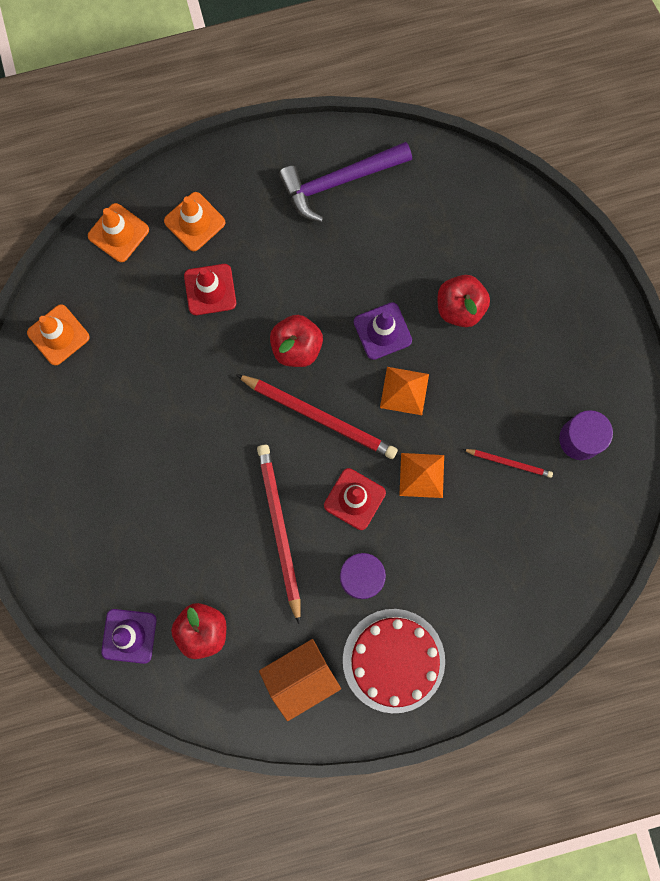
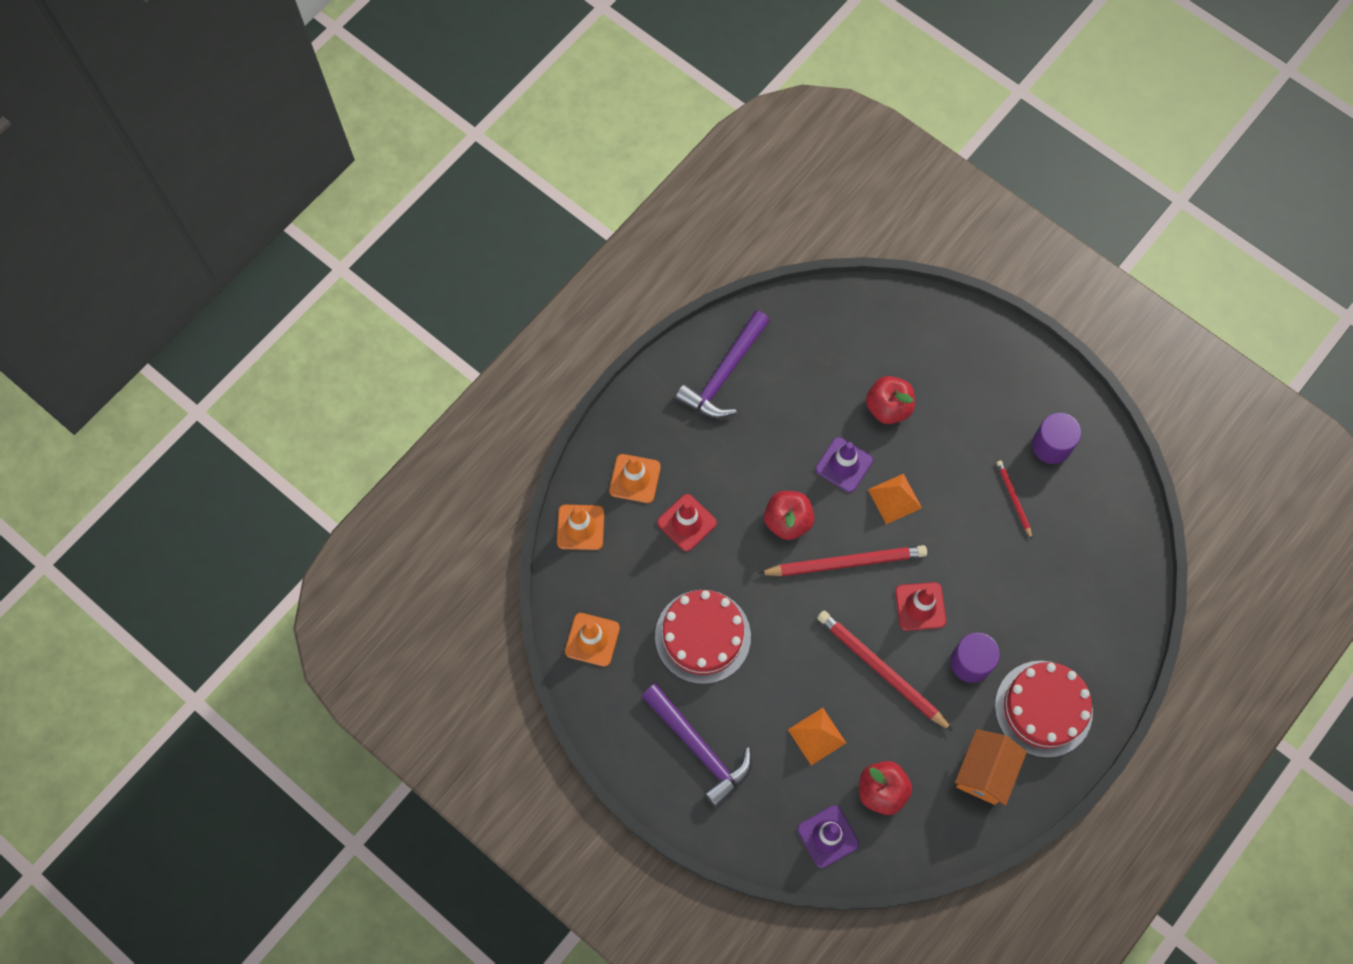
camera: 35 degrees left, 10 degrees down
orange pyramid [399,453,444,498] -> orange pyramid moved to [788,708,846,765]
red pencil [463,449,553,478] -> red pencil turned 90 degrees counterclockwise [997,461,1032,539]
none -> purple hammer [641,684,752,808]
none -> red cake [655,590,751,684]

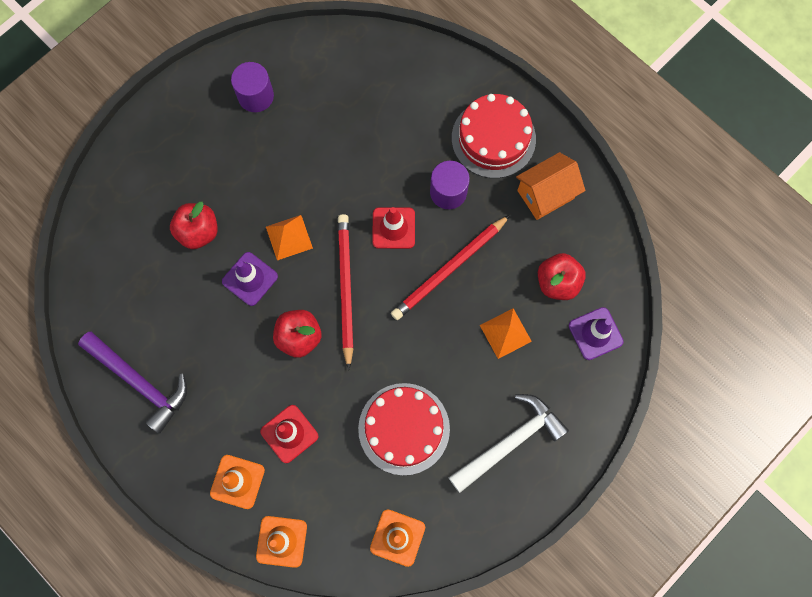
camera: 85 degrees left, 5 degrees up
purple hammer [641,684,752,808] -> white hammer [448,394,569,493]
orange house [955,729,1027,806] -> orange house turned 60 degrees counterclockwise [516,152,585,220]
red pencil [997,461,1032,539] -> none

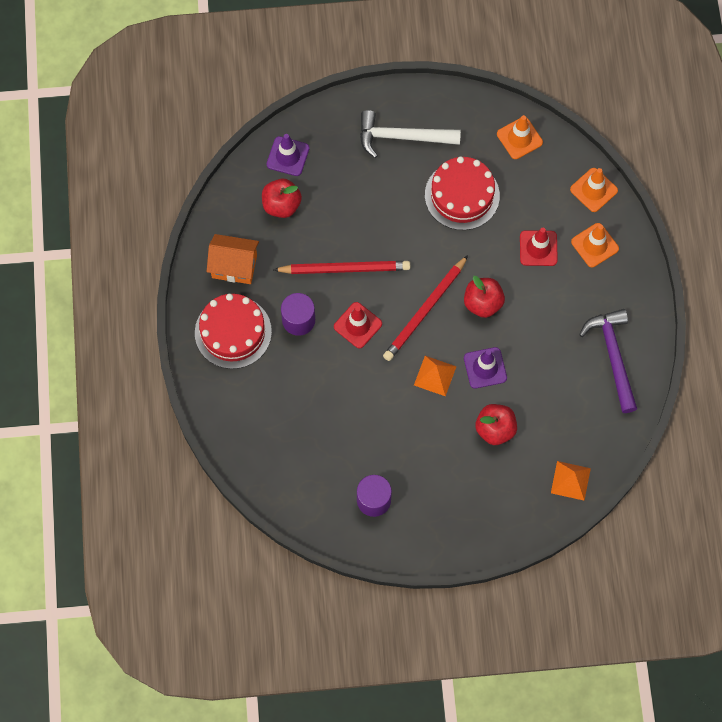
camera: 140 degrees left, 5 degrees down
orange pyramid [480,308,532,359] -> orange pyramid moved to [551,461,591,501]

